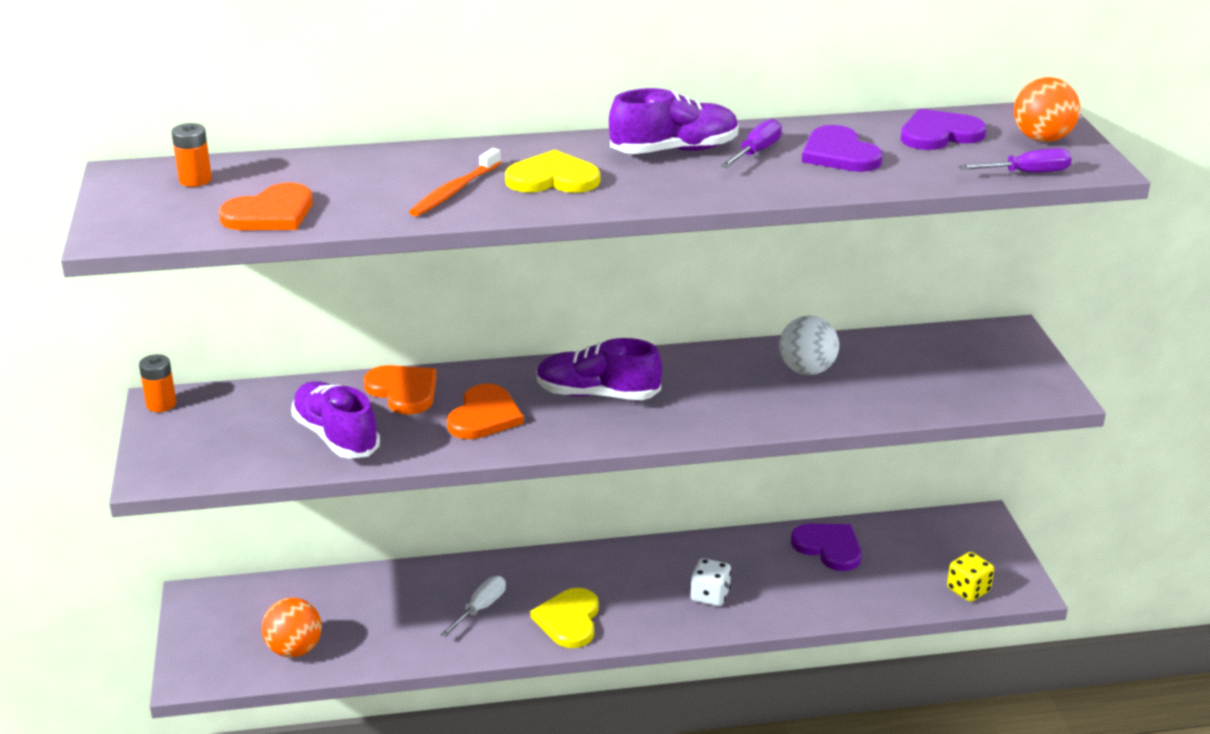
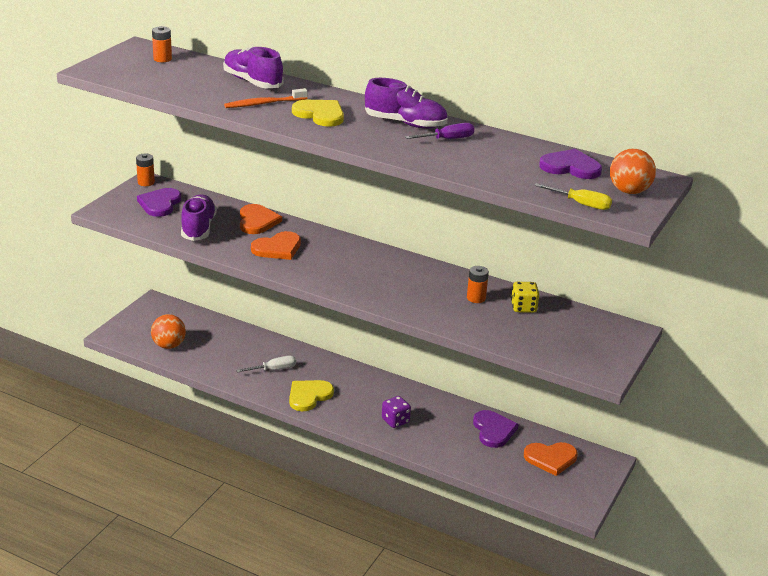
camera: 35 degrees right, 0 degrees up
orange heart [219,183,313,230] -> orange heart moved to [524,442,578,476]
purple shoe [536,338,662,400] -> purple shoe moved to [223,46,284,88]
white dice [691,558,731,606] -> purple dice [382,396,411,428]
white ball [779,316,839,375] -> orange battery [467,266,489,303]
purple heart [802,125,883,172] -> purple heart moved to [137,188,181,217]
yellow dice [947,552,994,602] -> yellow dice moved to [511,282,539,313]
purple screwdriver [959,148,1072,173] -> yellow screwdriver [534,183,612,210]

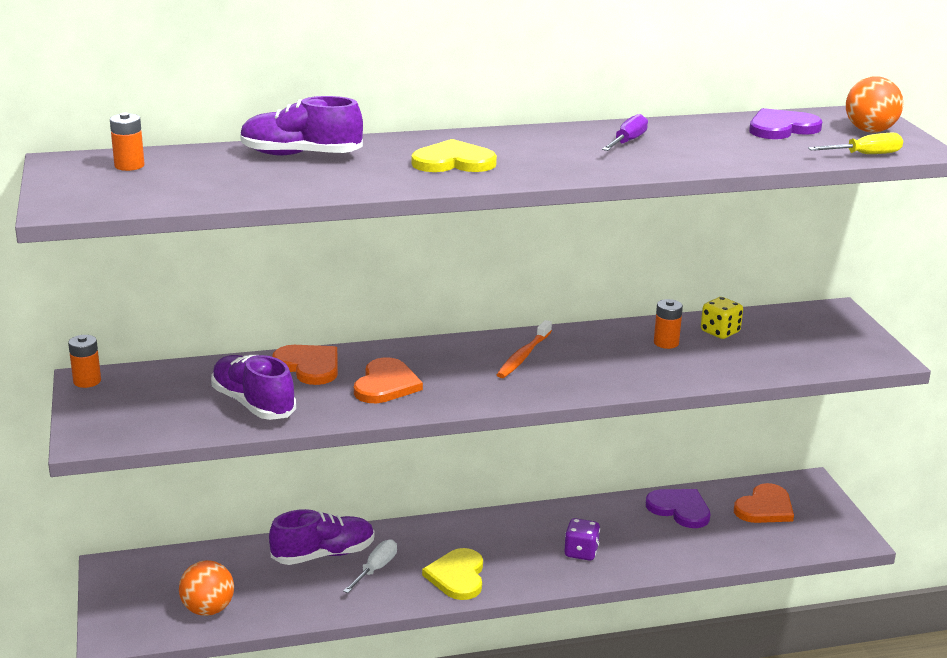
camera: 40 degrees left, 5 degrees down
purple heart [137,188,181,217] -> none
orange toothbrush [224,88,308,108] -> orange toothbrush moved to [497,320,552,378]
purple shoe [365,78,448,129] -> purple shoe moved to [269,509,375,565]

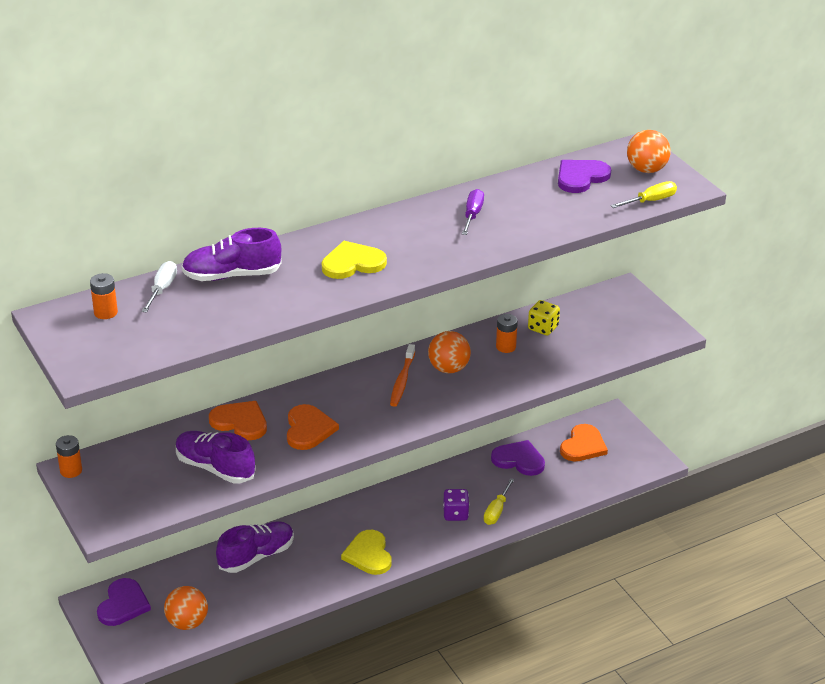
camera: 15 degrees left, 10 degrees up
white screwdriver [343,539,397,593] -> white screwdriver moved to [141,261,177,313]
none -> purple heart [97,578,151,626]
none -> orange ball [428,331,471,373]
none -> yellow screwdriver [484,478,515,525]

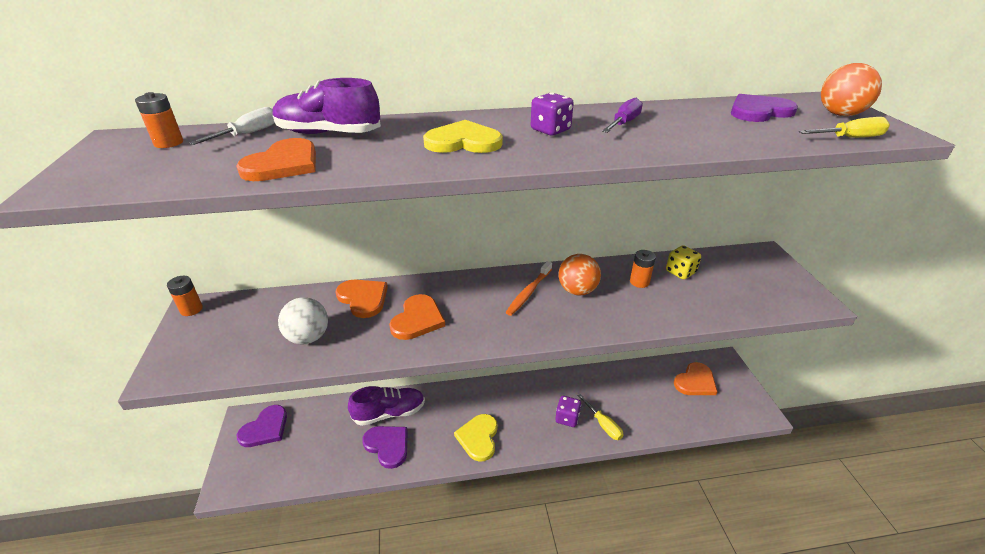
camera: 20 degrees right, 0 degrees up
orange ball [164,586,208,630] -> none
purple shoe [176,431,256,484] -> white ball [278,297,328,345]
yellow screwdriver [484,478,515,525] -> yellow screwdriver turned 75 degrees counterclockwise [578,394,623,440]
purple heart [491,440,545,476] -> purple heart moved to [362,426,408,469]
none -> orange heart [236,138,316,181]
none -> purple dice [531,93,574,135]

